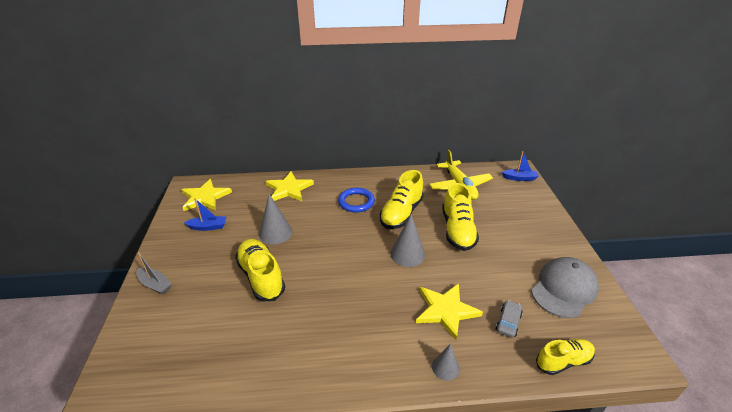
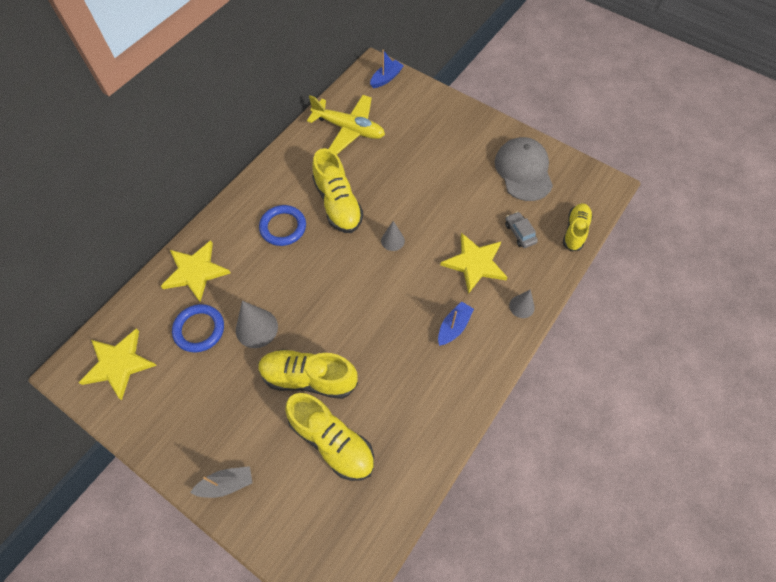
camera: 50 degrees left, 25 degrees up
blue boat [184,198,226,231] -> blue boat moved to [438,301,474,346]
grey cone [390,214,425,267] -> grey cone [381,221,405,251], size x0.61
yellow shoe [442,183,479,251] -> yellow shoe moved to [285,393,374,481]
none -> blue ring [172,304,224,352]

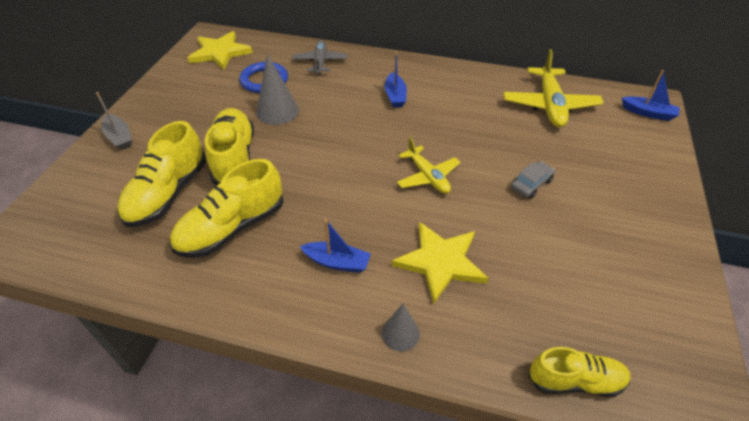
camera: 70 degrees right, 15 degrees down
yellow star [161,241,230,302] -> grey plane [292,41,348,75]
blue ring [259,205,306,246] -> blue boat [385,51,407,107]
yellow shoe [312,148,363,233] -> yellow shoe moved to [170,159,284,258]
grey cone [381,221,405,251] -> yellow plane [397,137,461,194]
grey cap [495,137,553,201] -> none
grey car [505,212,538,248] -> grey car moved to [511,161,555,199]

